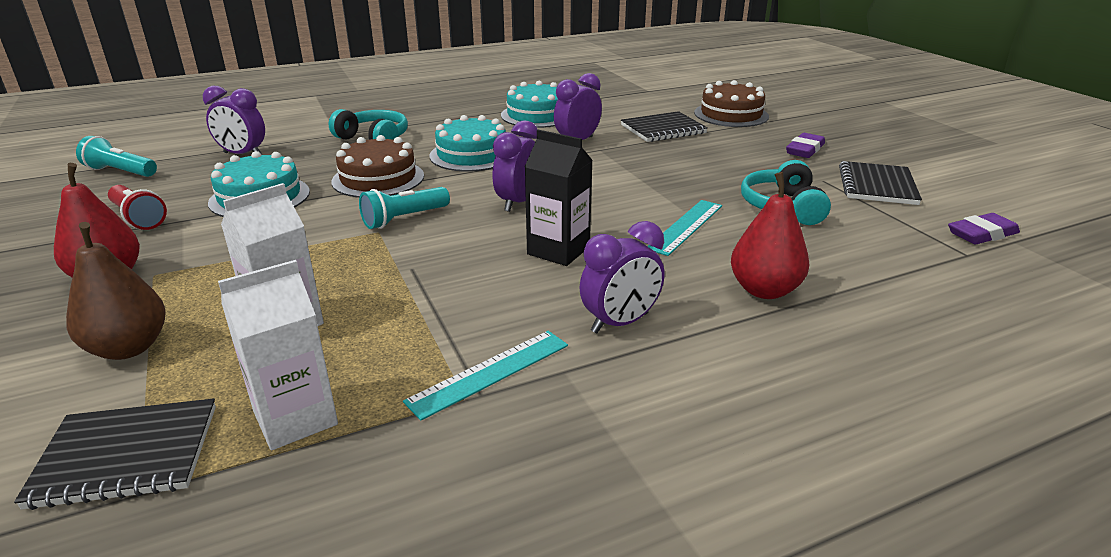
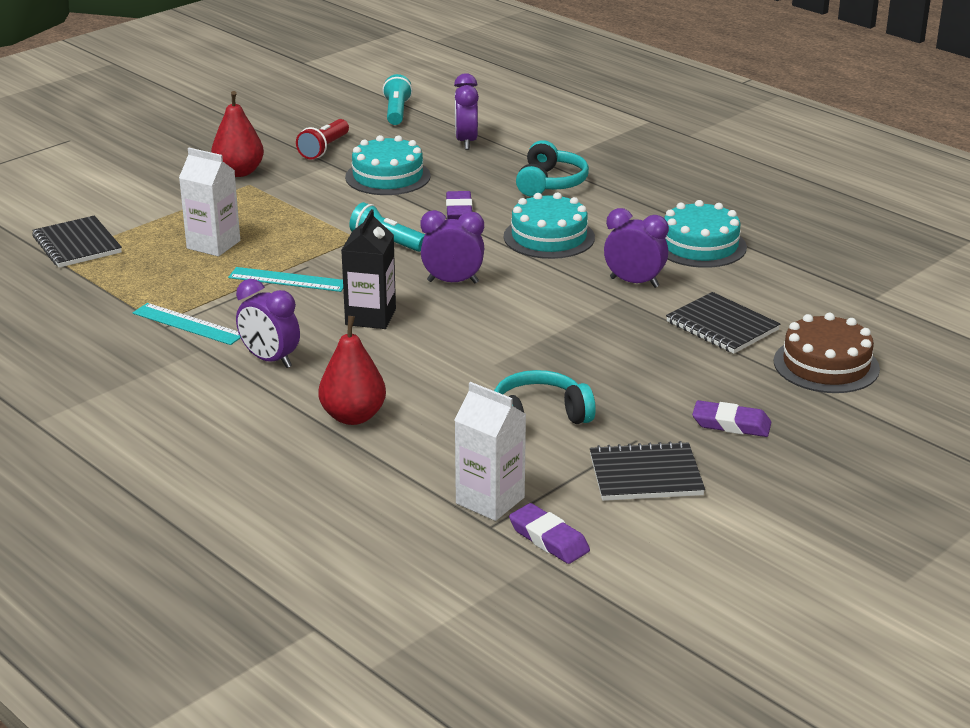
camera: 70 degrees right, 0 degrees up
brown pear [66,222,166,360] -> none
white carton [218,260,338,450] -> white carton moved to [455,382,526,521]
brown cake [332,135,424,198] -> purple eraser [446,191,473,220]
turquoise ruler [647,200,722,256] -> turquoise ruler moved to [228,267,343,292]

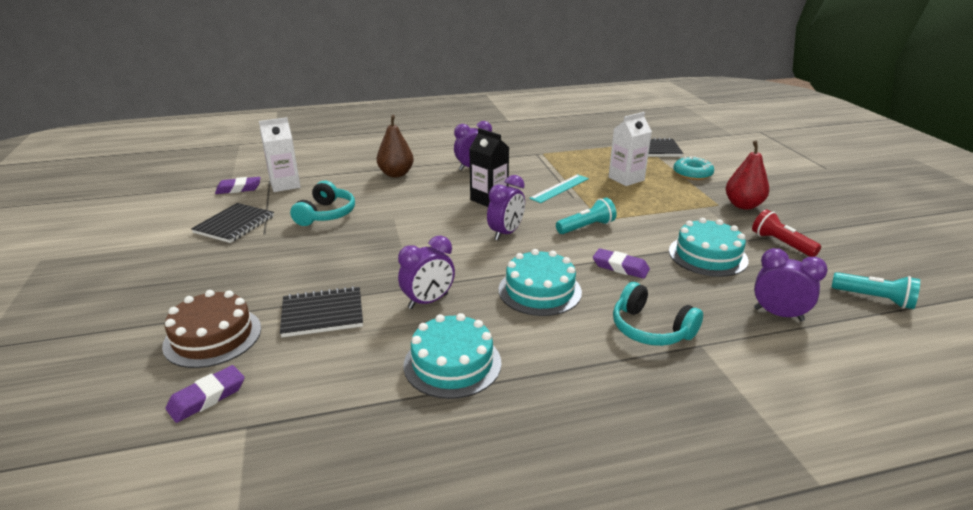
camera: 120 degrees right, 0 degrees up
turquoise ruler [133,303,241,345] -> none
red pear [318,316,386,425] -> brown pear [377,115,414,177]
purple eraser [692,400,771,437] -> purple eraser moved to [165,365,245,423]
none -> turquoise donut [673,156,714,180]

